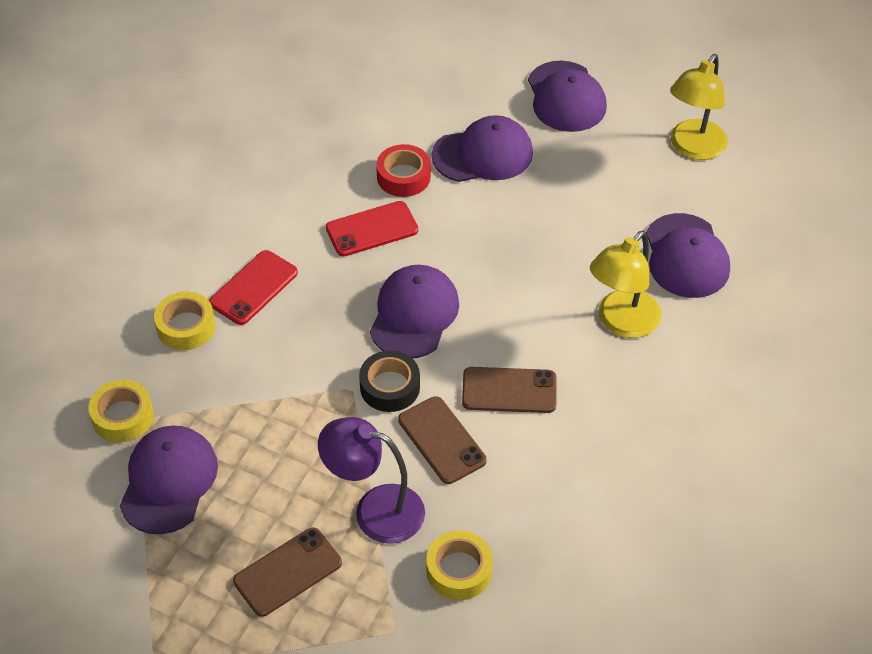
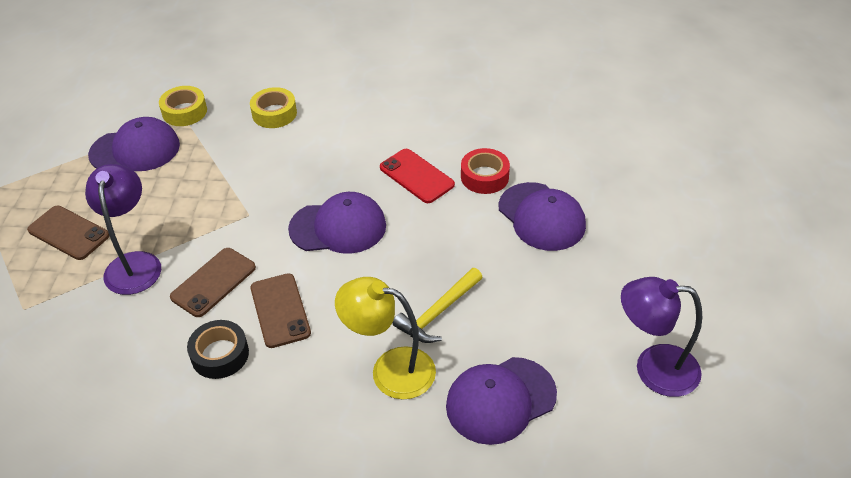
camera: 70 degrees right, 5 degrees down
red phone [209,250,298,325] -> none
black tape [359,350,420,412] -> black tape moved to [187,320,249,379]
yellow tape [426,530,493,600] -> none
purple cap [528,61,607,132] -> none
yellow lamp [670,54,728,160] -> purple lamp [621,277,702,397]
none -> yellow hammer [392,268,483,343]

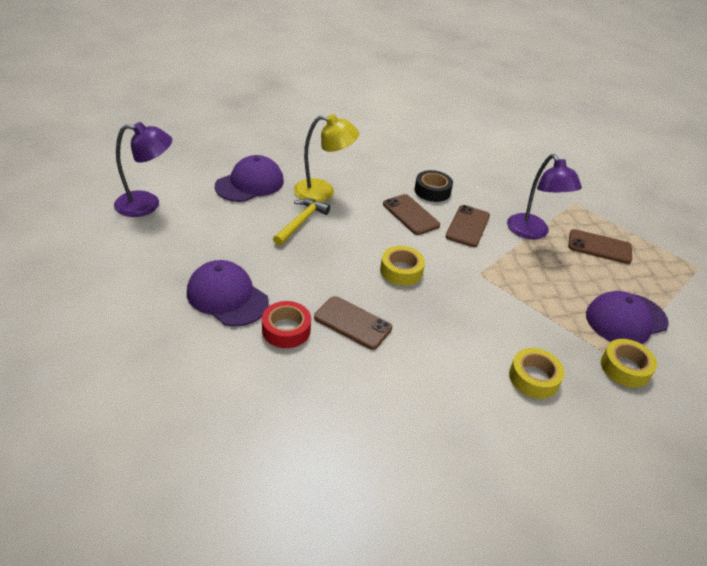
camera: 160 degrees right, 5 degrees down
purple cap [288,192,386,254] -> yellow tape [380,246,425,286]
red phone [380,149,455,203] -> brown phone [314,296,392,350]

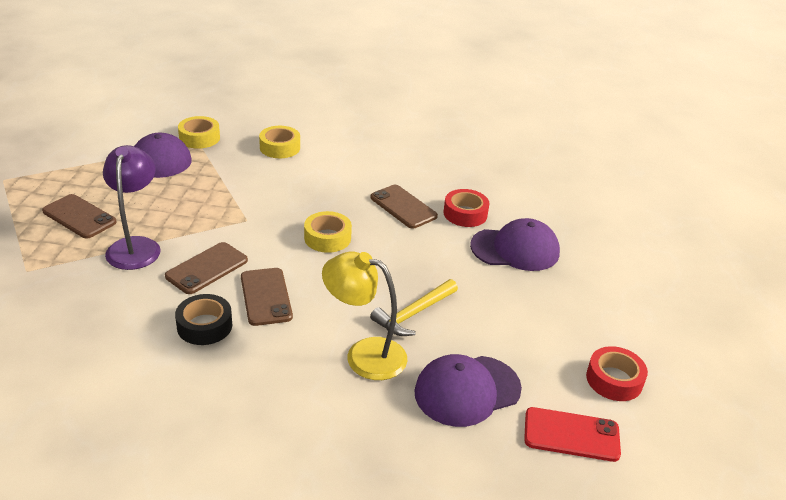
camera: 160 degrees left, 5 degrees down
purple lamp [114,122,172,217] -> red tape [586,346,648,401]
purple cap [187,260,269,327] -> purple cap turned 60 degrees counterclockwise [470,218,560,271]
none -> red phone [524,407,621,462]

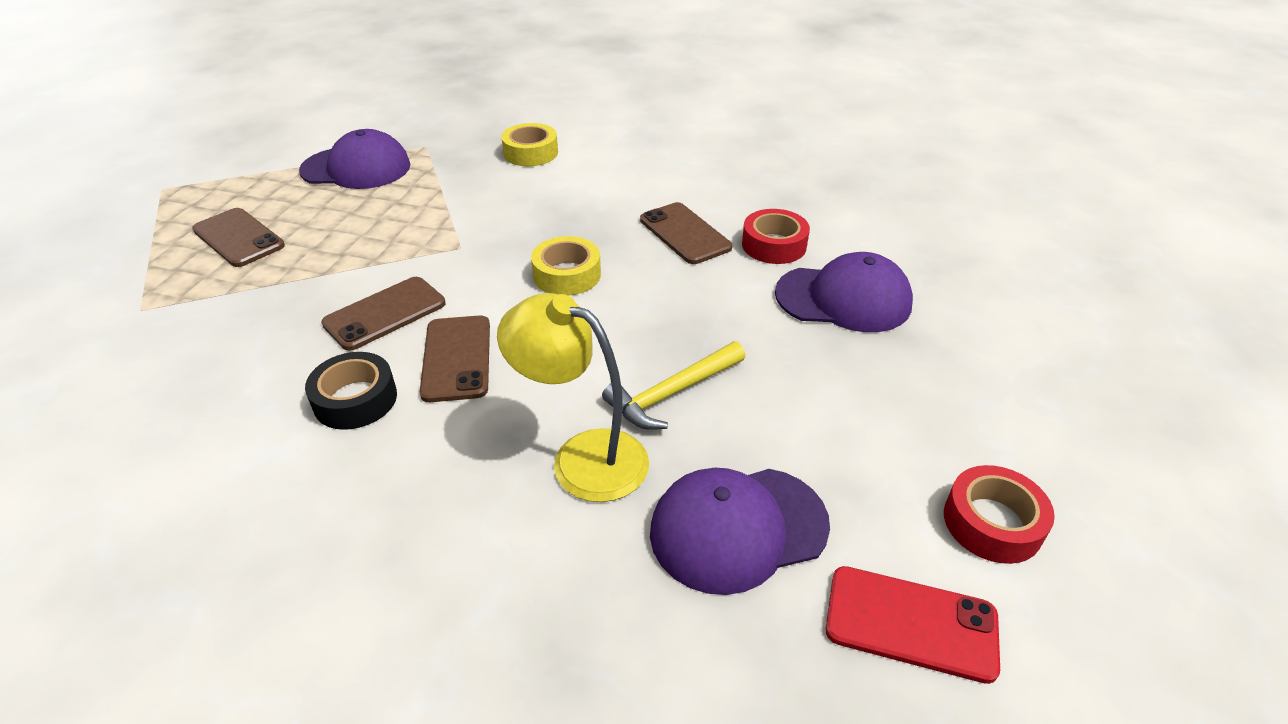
camera: 10 degrees right, 5 degrees up
purple lamp [103,145,161,270] -> none
yellow tape [178,116,220,149] -> none

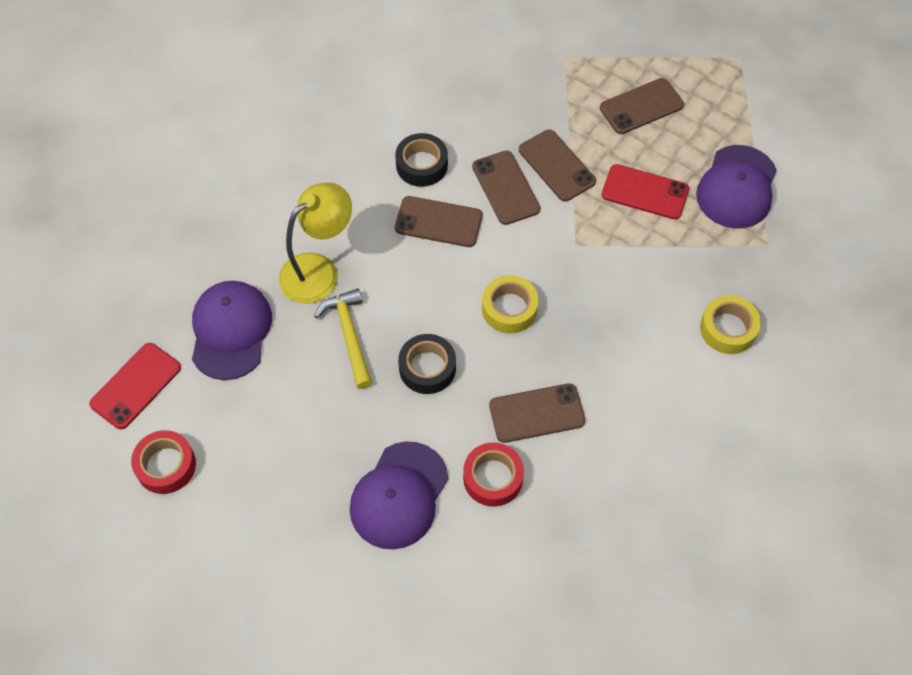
camera: 110 degrees right, 20 degrees up
none -> black tape [398,334,456,394]
none -> brown phone [519,130,596,201]
none -> red phone [602,164,689,219]

